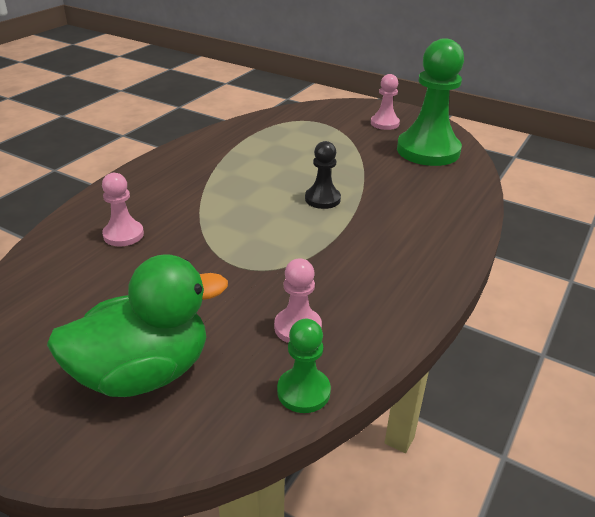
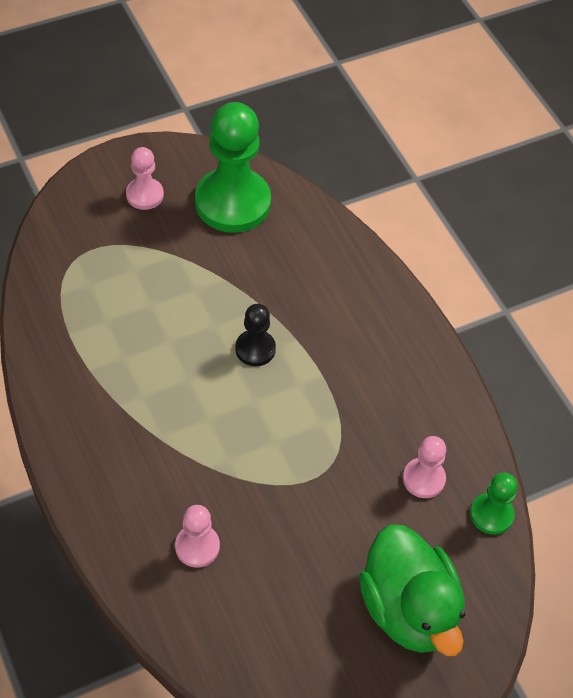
camera: 60 degrees left, 20 degrees up
green duck [47,254,228,397] -> green duck turned 150 degrees clockwise [359,524,465,656]

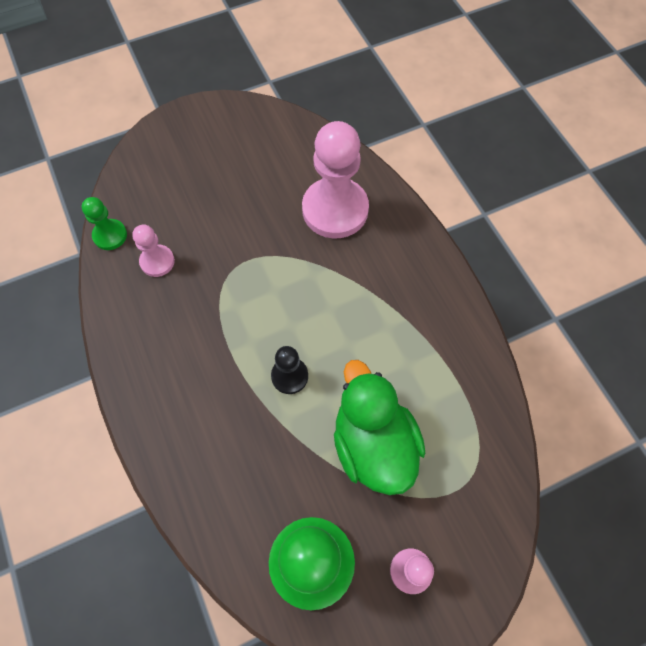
camera: 175 degrees left, 10 degrees up
pink pawn [175,505,220,568] -> pink pawn [302,121,369,239], size x2.02
green duck [359,524,465,656] -> green duck moved to [334,360,425,495]

